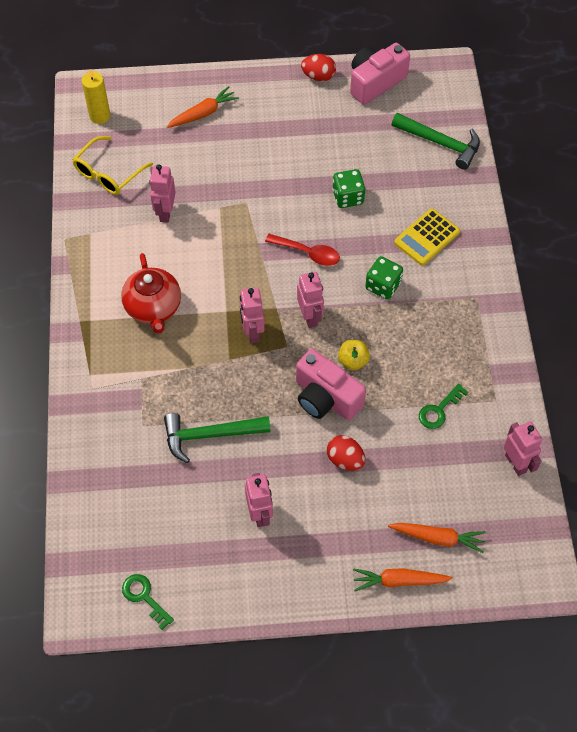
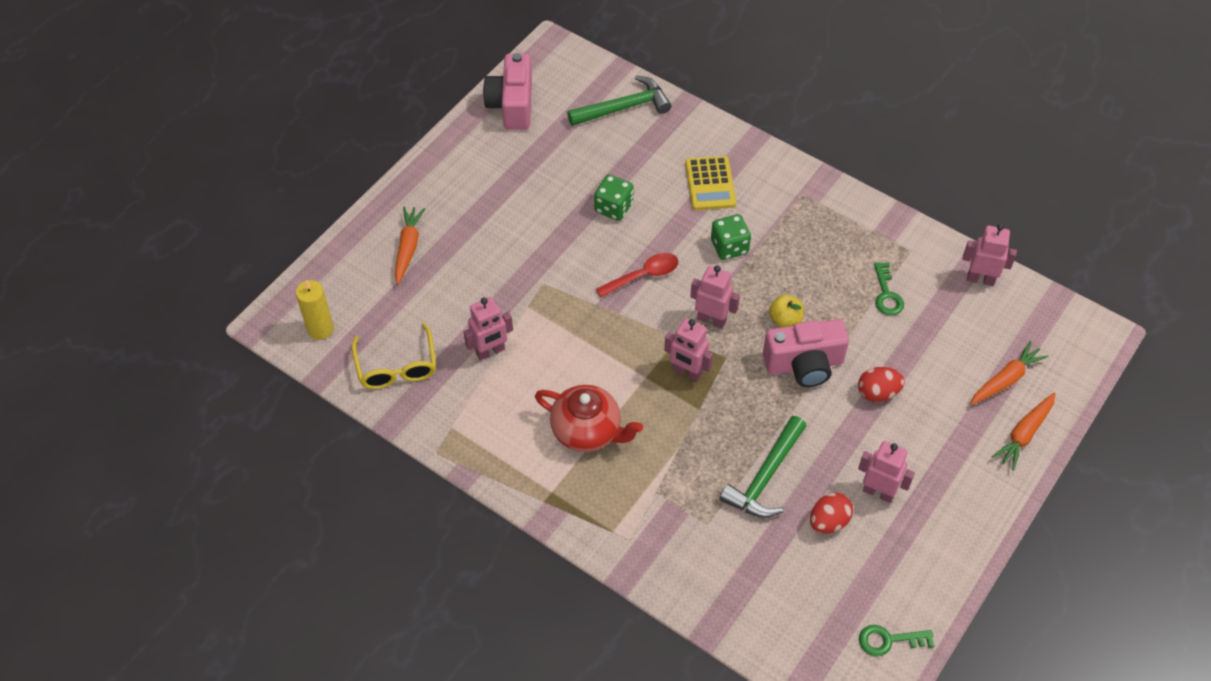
camera: 50 degrees left, 5 degrees down
pink robot [149,164,176,223] -> pink robot turned 75 degrees counterclockwise [464,297,513,361]
red egg [301,54,336,81] -> red egg moved to [810,493,853,534]

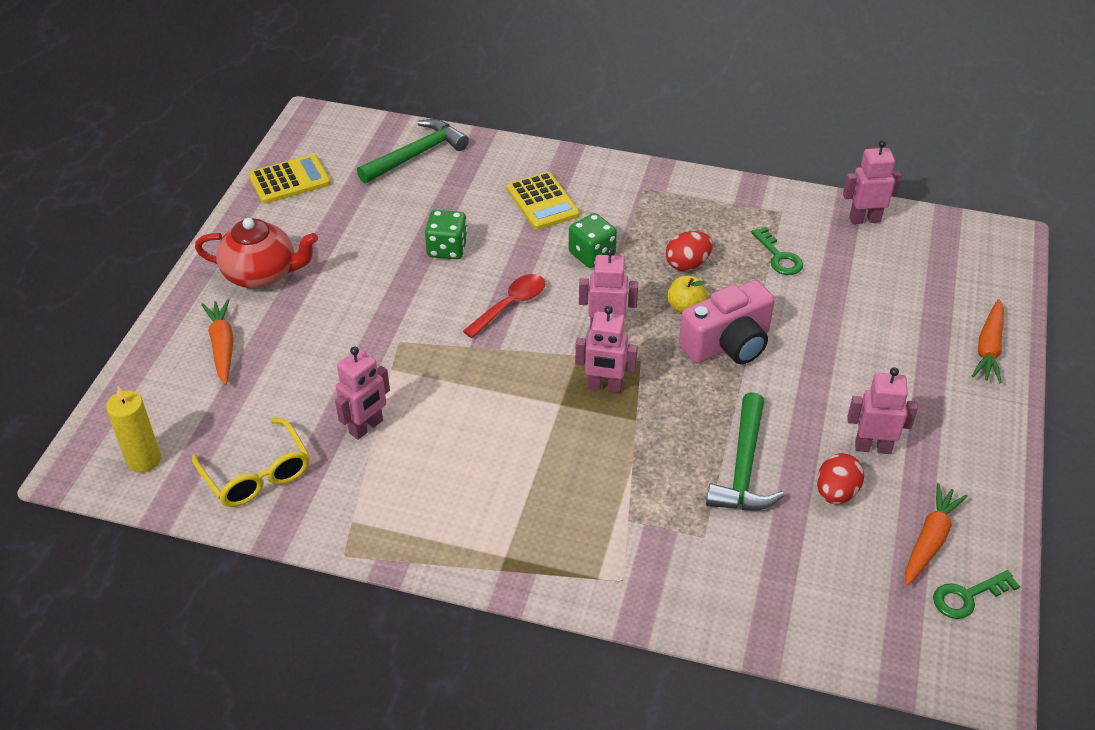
camera: 20 degrees left, 10 degrees down
pink camera [483,53,532,130] -> yellow calculator [249,154,331,204]
red teapot [535,385,643,452] -> red teapot moved to [195,218,318,289]
red egg [858,367,905,402] -> red egg moved to [665,231,713,271]
orange carrot [970,341,1049,405] -> orange carrot moved to [905,483,968,586]

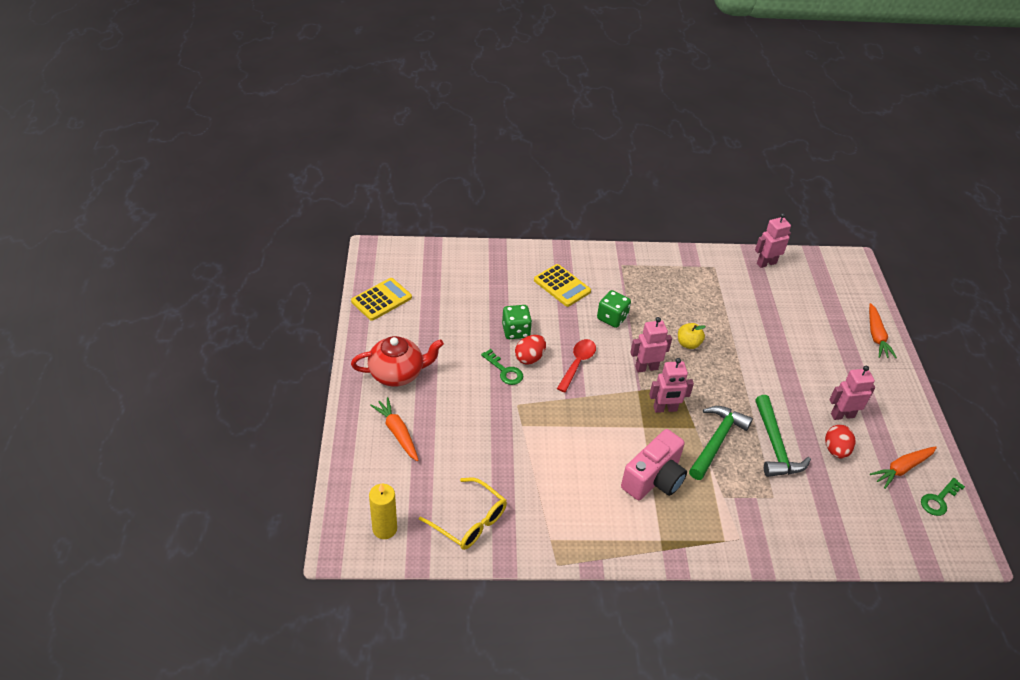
camera: 20 degrees left, 0 degrees up
pink robot [335,346,390,440] -> none
green hammer [357,119,469,184] -> green hammer moved to [689,406,753,480]
red egg [665,231,713,271] -> red egg moved to [515,335,546,365]
pink camera [679,280,775,364] -> pink camera moved to [621,429,687,500]
green key [751,227,803,275] -> green key moved to [481,349,523,385]
orange carrot [905,483,968,586] -> orange carrot turned 135 degrees counterclockwise [870,446,937,489]

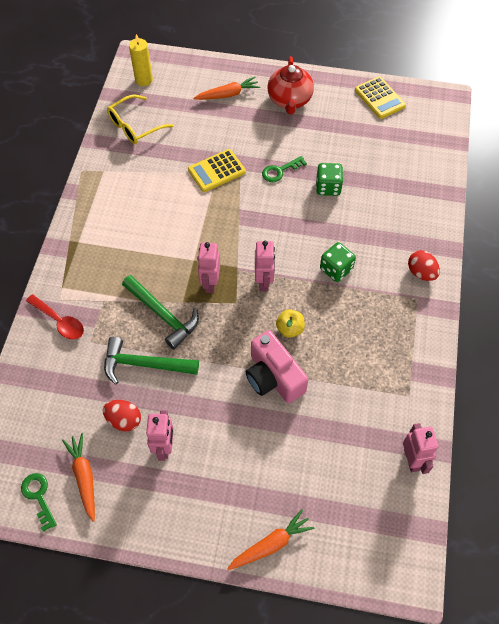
camera: 105 degrees right, 15 degrees up
red egg [515,335,546,365] -> red egg moved to [408,250,440,281]
yellow calculator [534,264,591,307] -> yellow calculator moved to [188,149,246,192]
red spoon [557,339,596,392] -> red spoon moved to [26,294,84,339]
pink camera [621,429,687,500] -> pink camera moved to [246,330,308,404]
orange carrot [869,303,897,358] -> orange carrot turned 135 degrees clockwise [227,509,314,570]

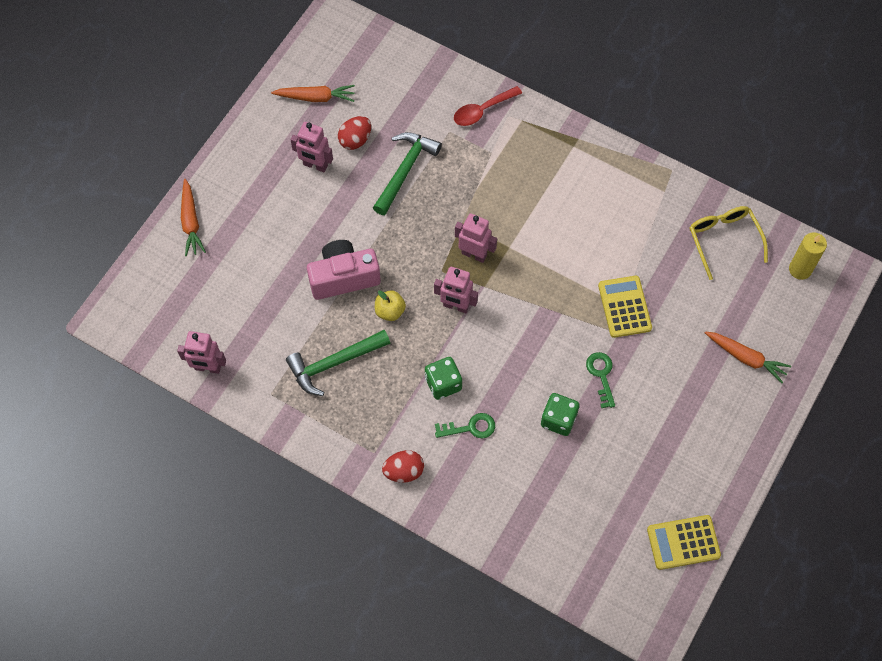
camera: 110 degrees right, 5 degrees up
green key [21,473,57,532] -> green key moved to [435,413,495,439]
green hammer [122,275,199,349] -> green hammer moved to [286,330,390,396]
orange carrot [193,77,260,100] -> orange carrot turned 60 degrees counterclockwise [705,332,791,383]
red teapot [267,56,314,114] -> none

